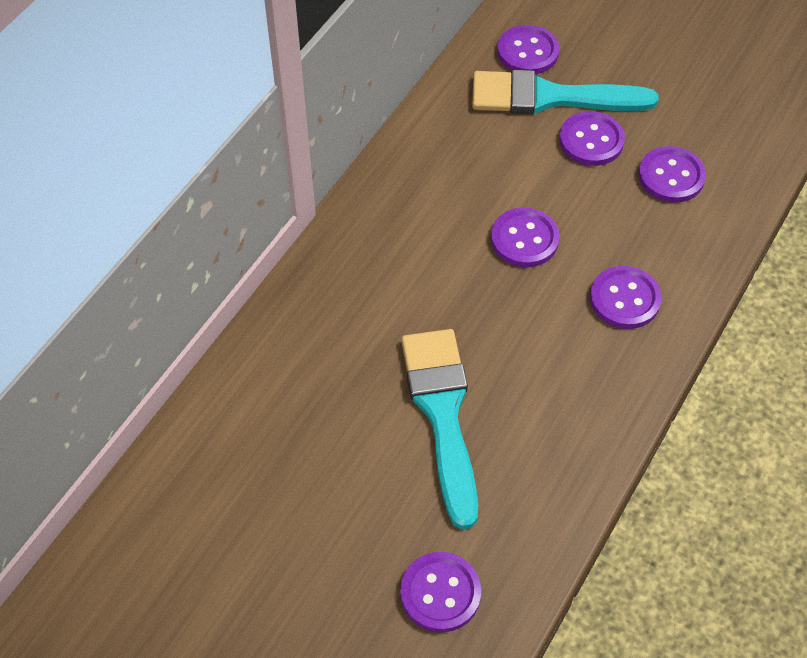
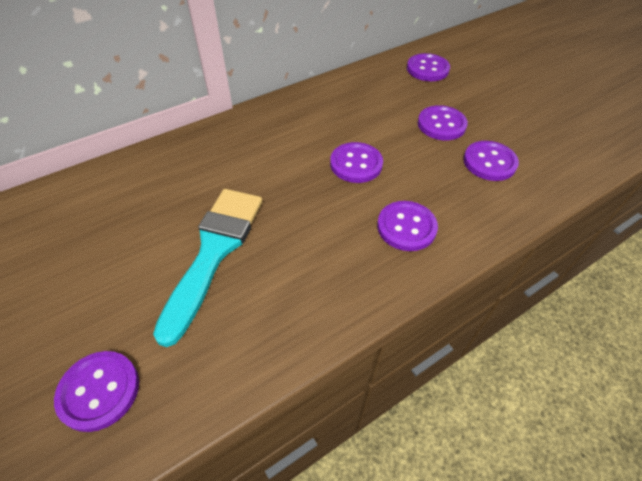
camera: 25 degrees right, 5 degrees down
turquoise brush [472,70,659,114] -> none

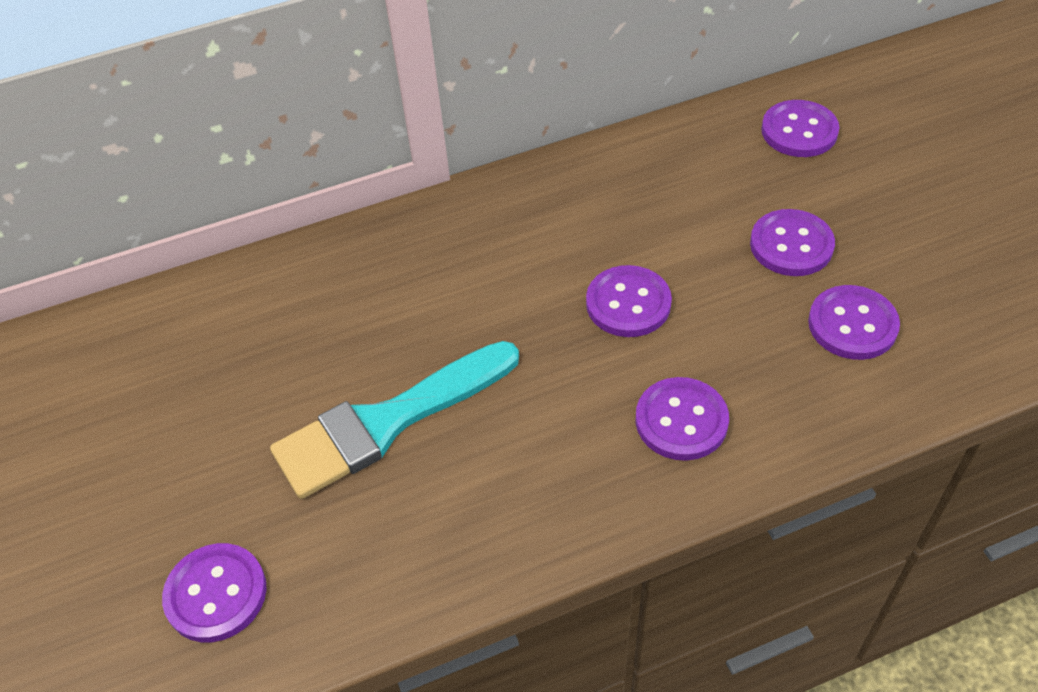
camera: 15 degrees right, 0 degrees up
turquoise brush [153,189,262,347] -> turquoise brush turned 150 degrees counterclockwise [270,341,519,499]

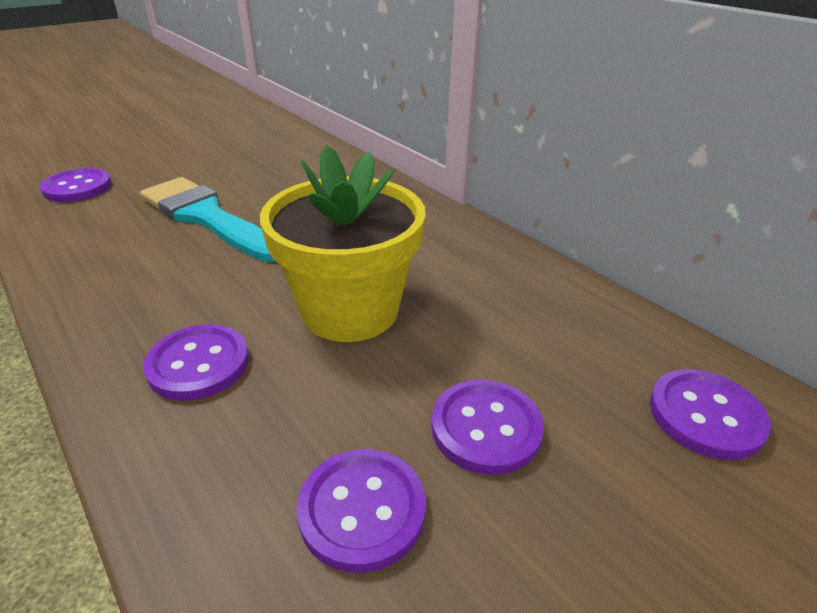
camera: 70 degrees right, 15 degrees down
purple button [586,265,672,337] -> yellow flower pot [260,145,426,342]

